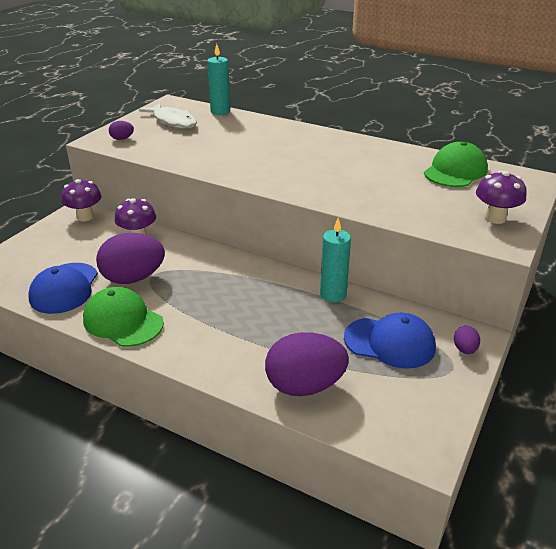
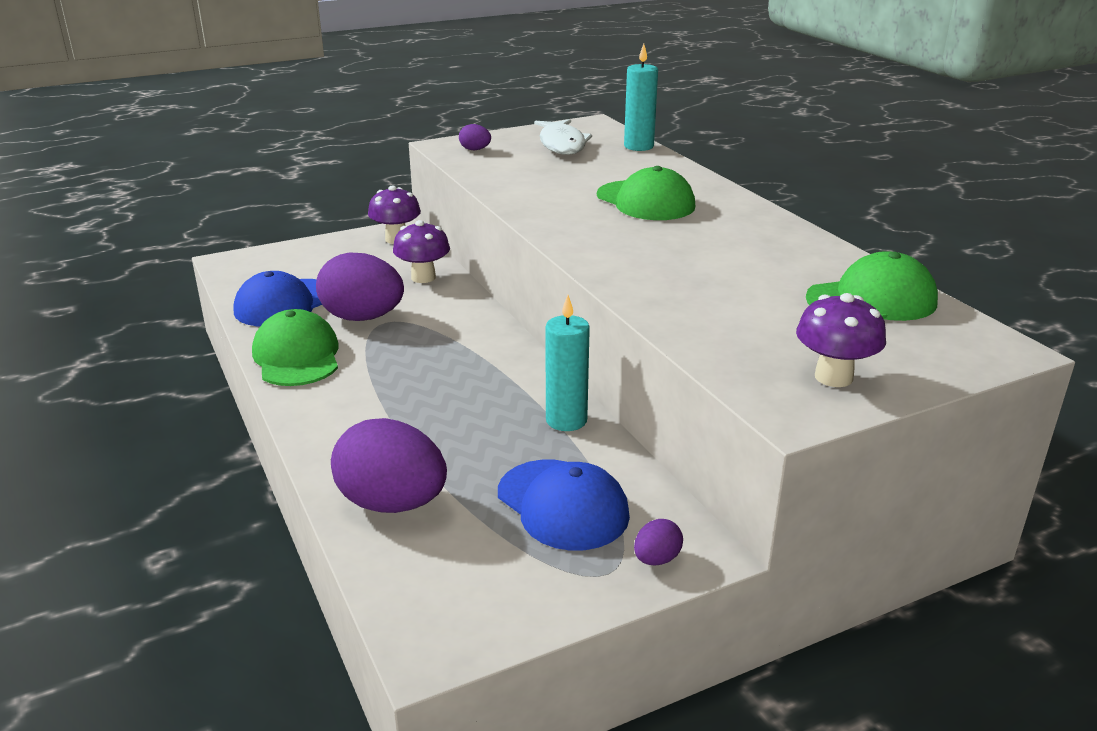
camera: 35 degrees right, 5 degrees down
none -> green cap [597,166,695,220]

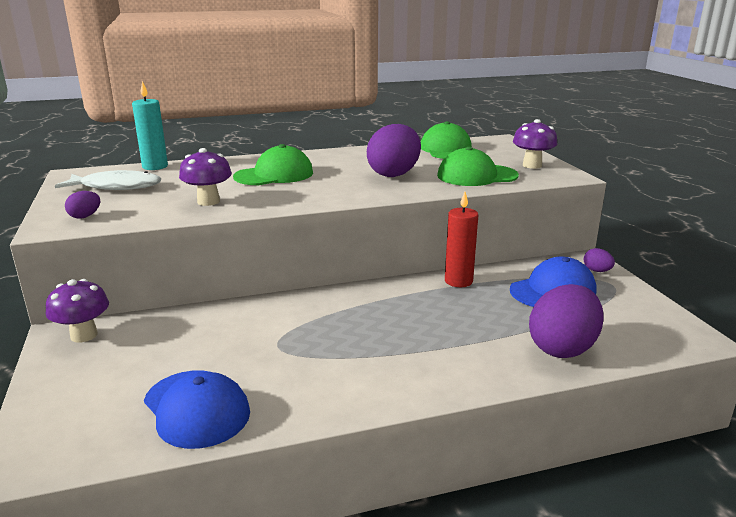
camera: 80 degrees left, 5 degrees down
green cap [252,309,338,386] -> green cap moved to [437,147,519,186]
purple egg [316,253,404,321] -> purple egg moved to [367,124,421,177]
purple mushroom [393,220,450,283] -> purple mushroom moved to [179,148,232,206]
turquoise candle [546,295,590,431] -> red candle [445,192,478,287]

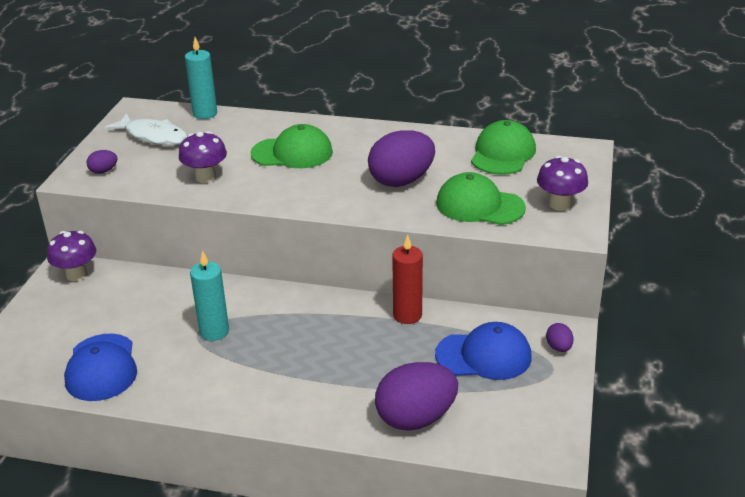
camera: 30 degrees right, 10 degrees up
none -> turquoise candle [190,250,229,341]

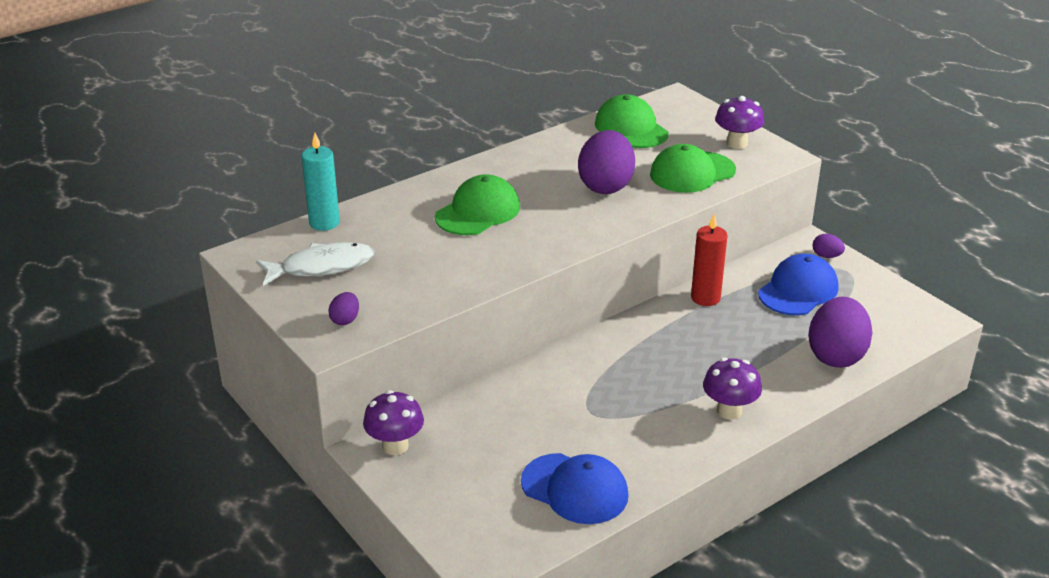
camera: 50 degrees left, 0 degrees up
purple mushroom [179,131,227,183] -> purple mushroom moved to [703,358,762,420]
turquoise candle [190,250,229,341] -> none

